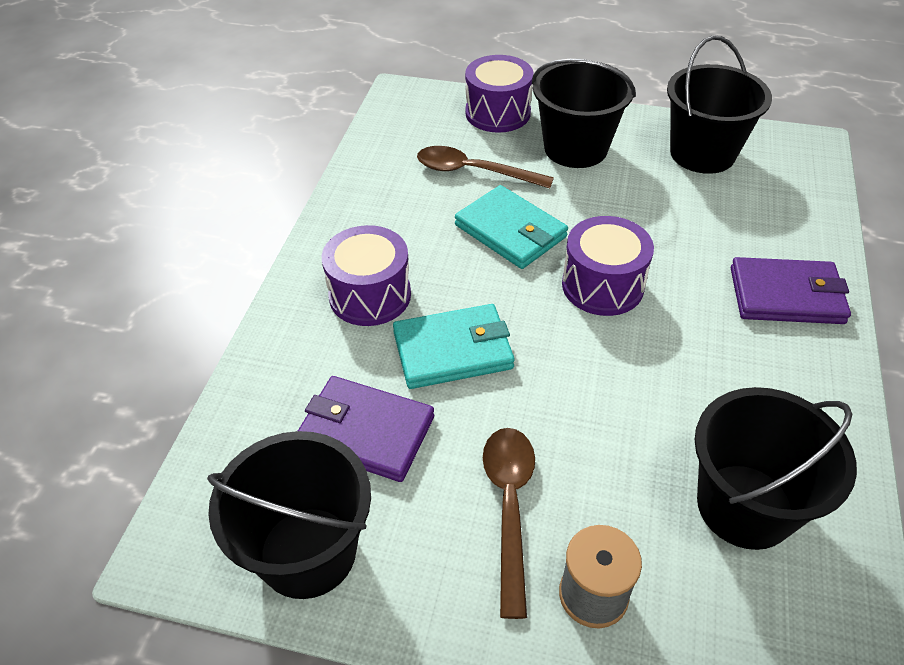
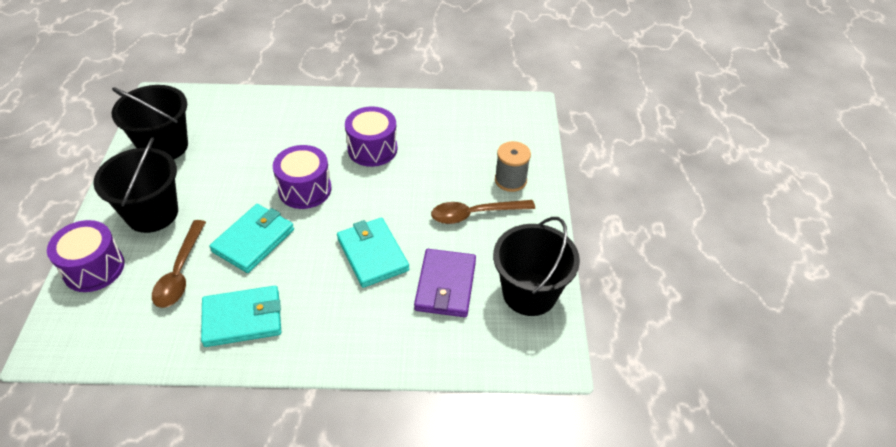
camera: 105 degrees left, 0 degrees up
purple drum [322,225,411,326] -> purple drum moved to [345,106,397,167]
black bucket [695,387,857,550] -> none
purple wallet [731,257,851,324] -> none
none -> turquoise wallet [201,286,281,347]

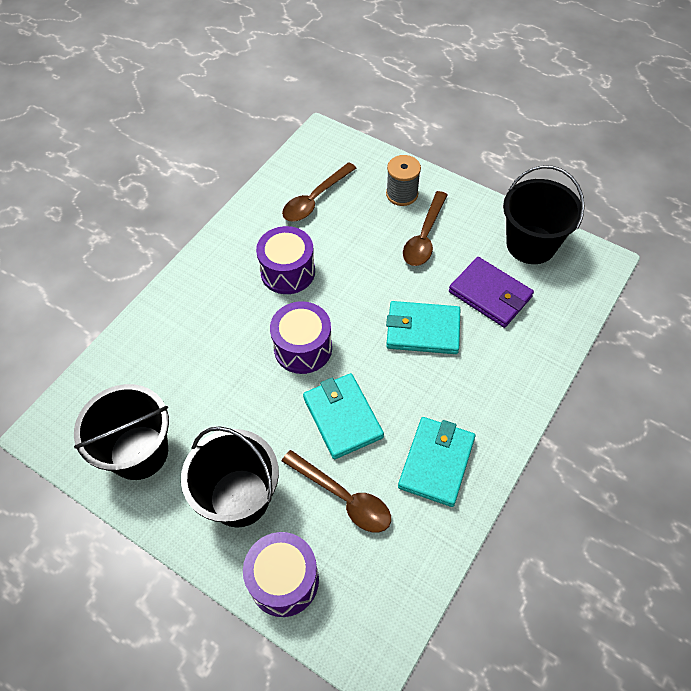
camera: 55 degrees left, 10 degrees up
none -> brown spoon [282,162,356,222]

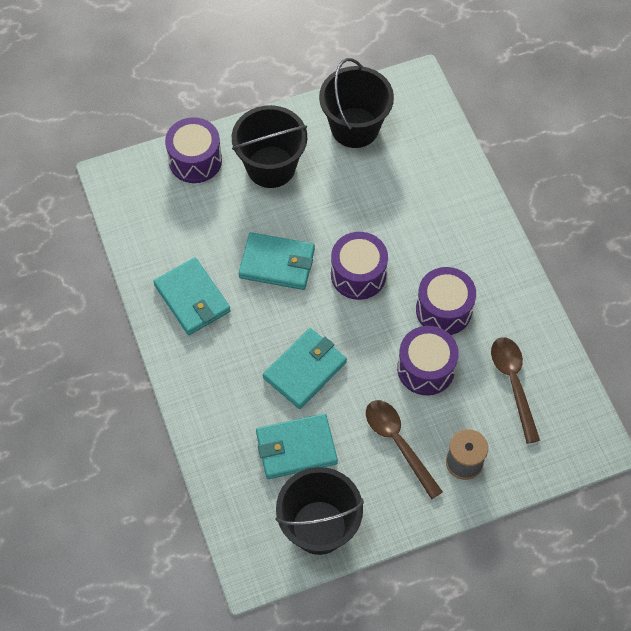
camera: 125 degrees right, 5 degrees up
brown spoon [282,450,391,533] -> none
purple wallet [449,257,534,328] -> turquoise wallet [256,414,338,479]
none -> purple drum [397,326,459,395]

